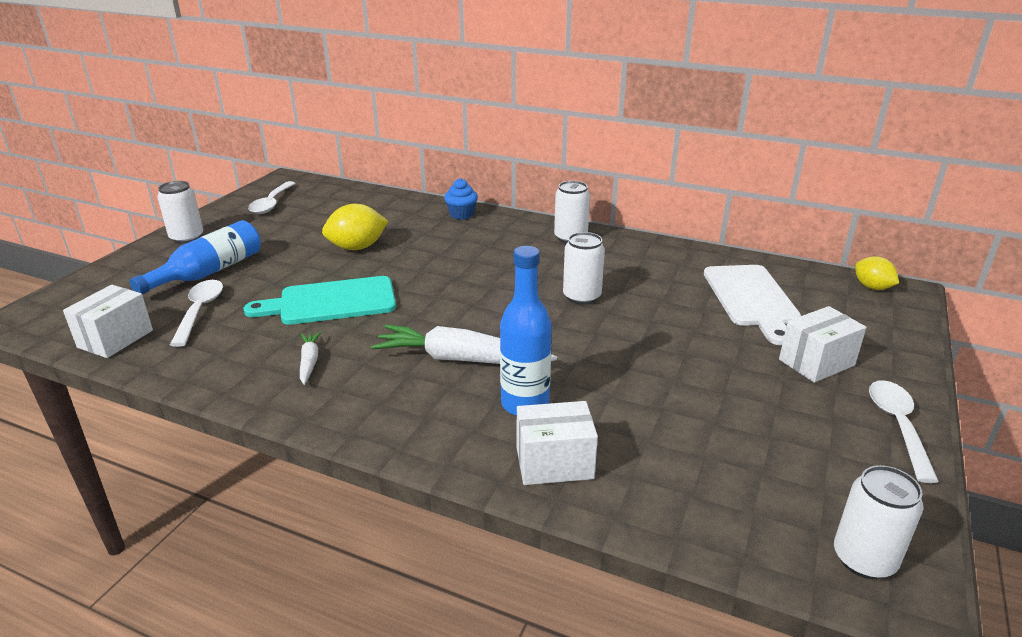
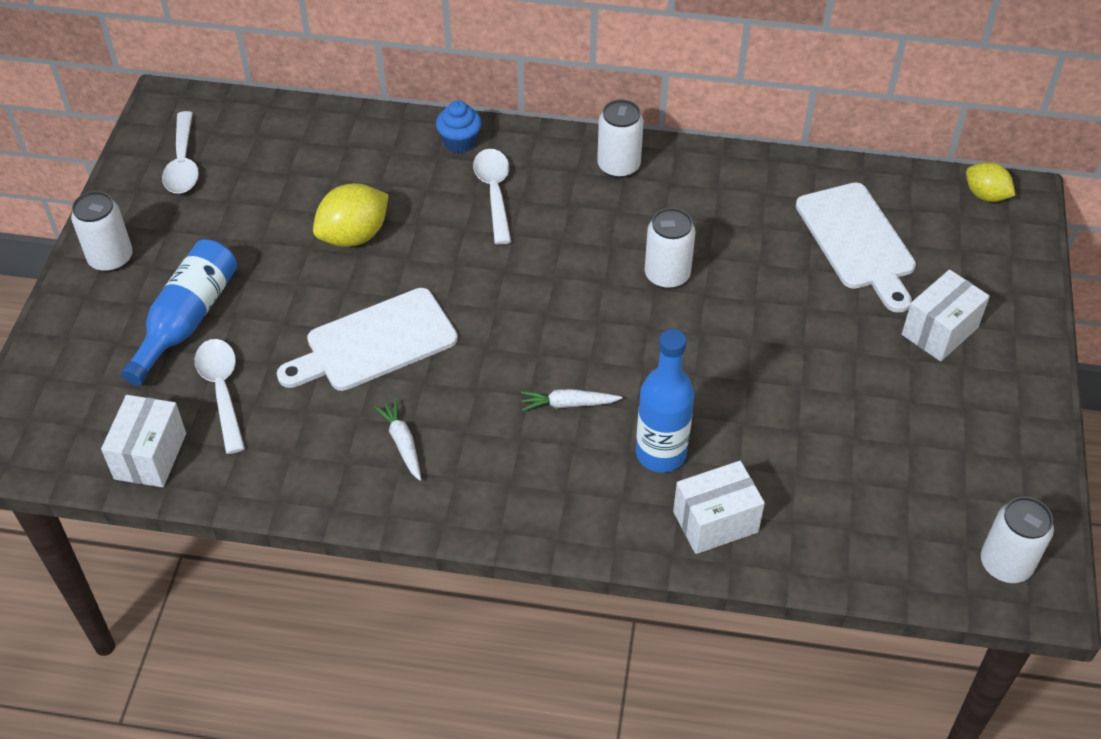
camera: 15 degrees left, 20 degrees up
turquoise cutting board [243,276,396,325] -> white cutting board [277,288,458,391]
white carrot [371,325,557,364] -> white carrot [521,389,623,411], size x0.49
white spoon [869,380,939,483] -> white spoon moved to [473,149,511,245]

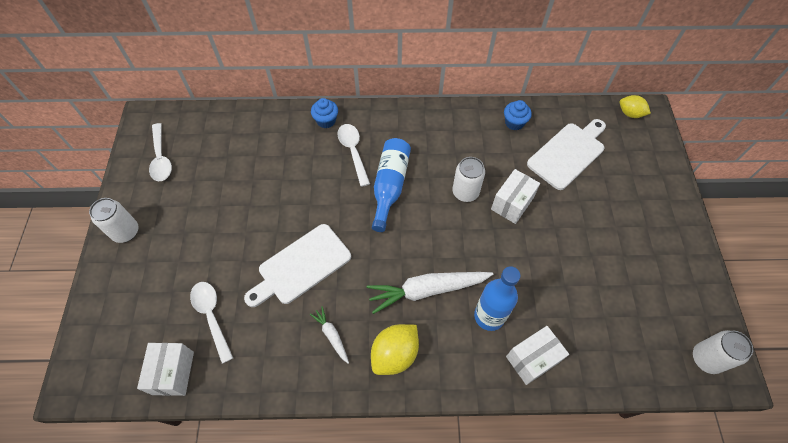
camera: 10 degrees left, 10 degrees up
blue bottle [121,240,237,386] -> blue bottle moved to [372,138,411,232]
yellow lemon [313,183,389,247] -> yellow lemon moved to [371,324,419,375]
white carrot [521,389,623,411] -> white carrot [367,272,493,314], size x2.04
white can [597,99,644,178] -> none
white cutting board [796,183,916,313] -> white cutting board turned 105 degrees counterclockwise [527,119,606,190]
white box [902,270,990,361] -> white box moved to [491,169,540,224]
none -> blue cupcake [504,100,532,130]

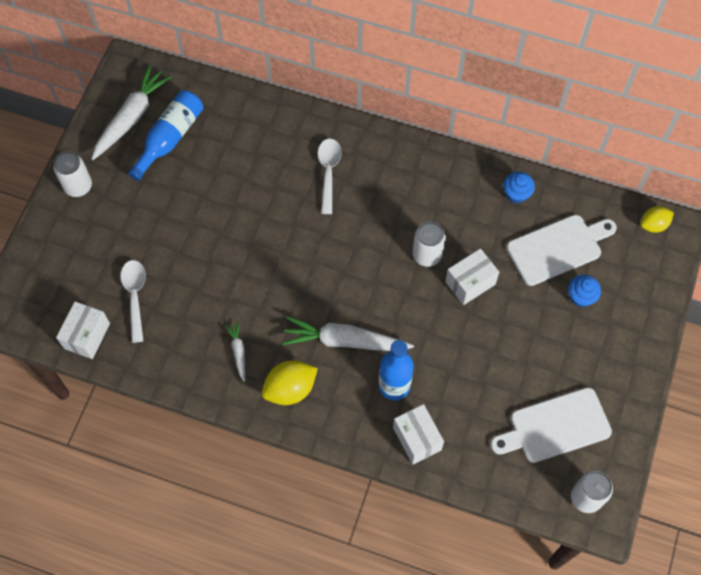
camera: 20 degrees right, 5 degrees up
white spoon [149,123,172,181] -> white carrot [92,65,172,160]
white cutting board [244,224,351,307] -> white cutting board moved to [490,387,612,463]
blue cupcake [311,98,338,128] -> blue cupcake moved to [568,275,601,307]
blue bottle [372,138,411,232] -> blue bottle moved to [128,90,203,181]
white box [506,326,569,385] -> white box turned 75 degrees clockwise [393,404,444,464]
yellow lemon [620,95,651,118] -> yellow lemon turned 75 degrees counterclockwise [641,206,674,233]

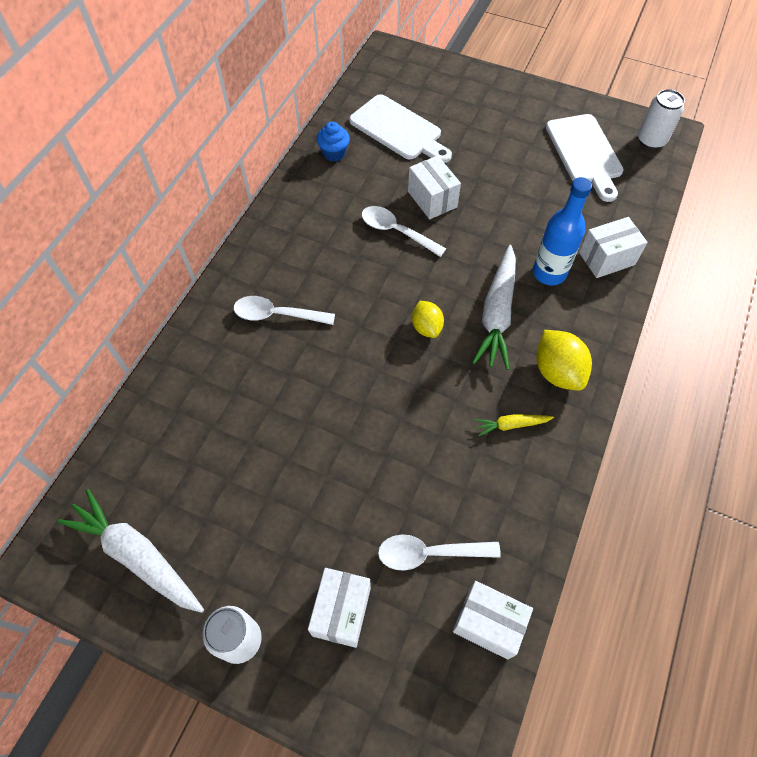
camera: 85 degrees left, 5 degrees down
blue bottle [128,90,203,181] -> none
white carrot [225,322,245,382] -> yellow carrot [474,414,554,436]
white can [413,222,446,267] -> white spoon [362,206,446,257]
white cutting board [507,215,617,286] -> white cutting board turned 150 degrees clockwise [349,94,452,163]
blue cupcake [568,275,601,307] -> none
yellow lemon [641,206,674,233] -> yellow lemon moved to [412,301,444,338]
none -> white box [308,568,371,648]

